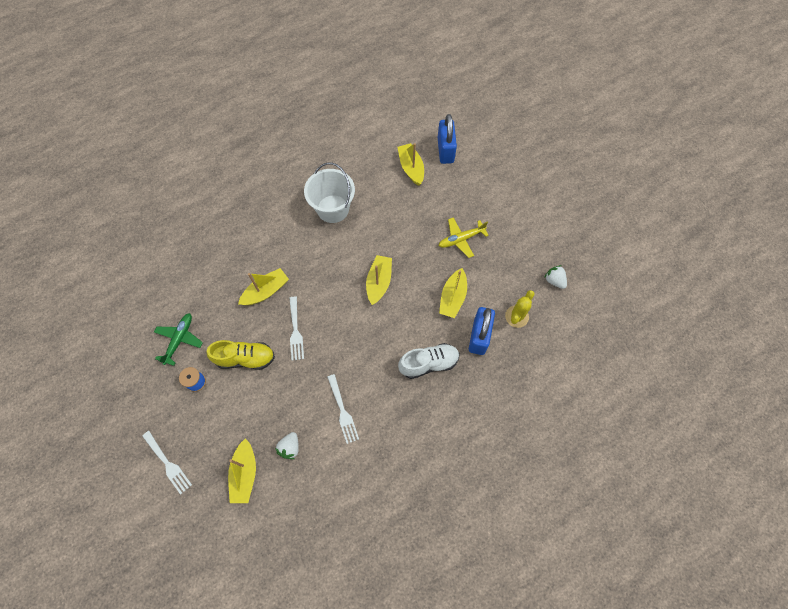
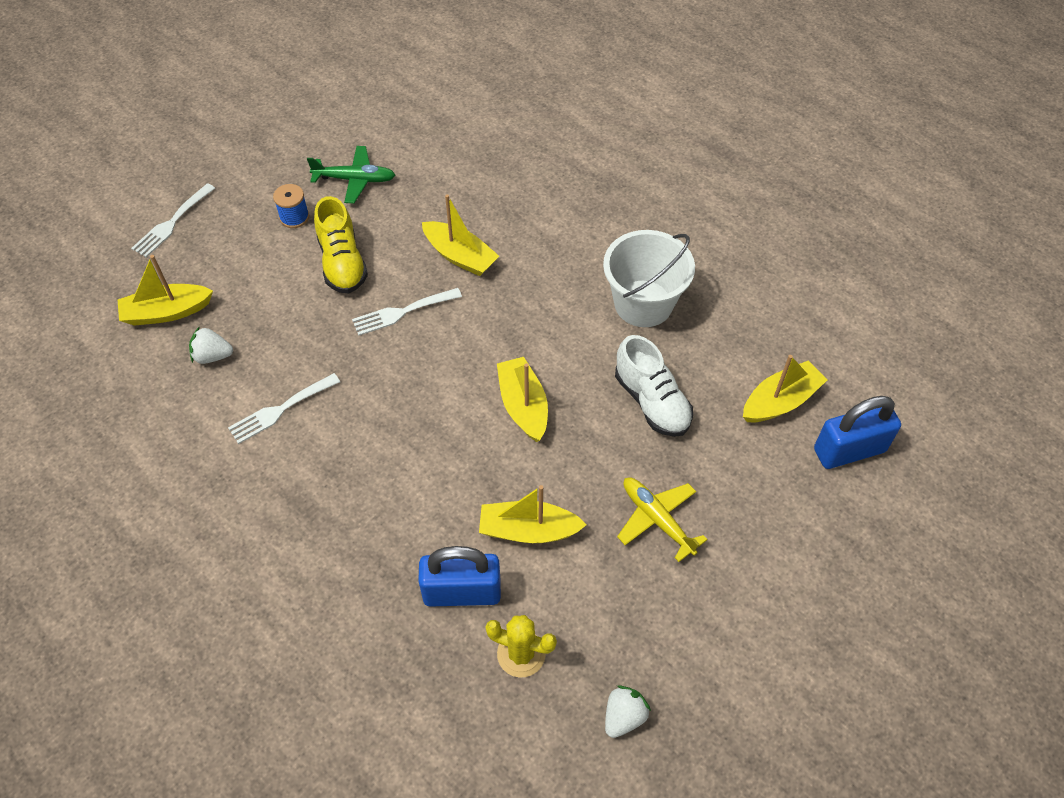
camera: 75 degrees right, 10 degrees down
yellow boat [366,255,392,305] -> yellow boat turned 105 degrees counterclockwise [497,357,548,442]
white shoe [398,343,460,379] -> white shoe moved to [615,335,693,437]

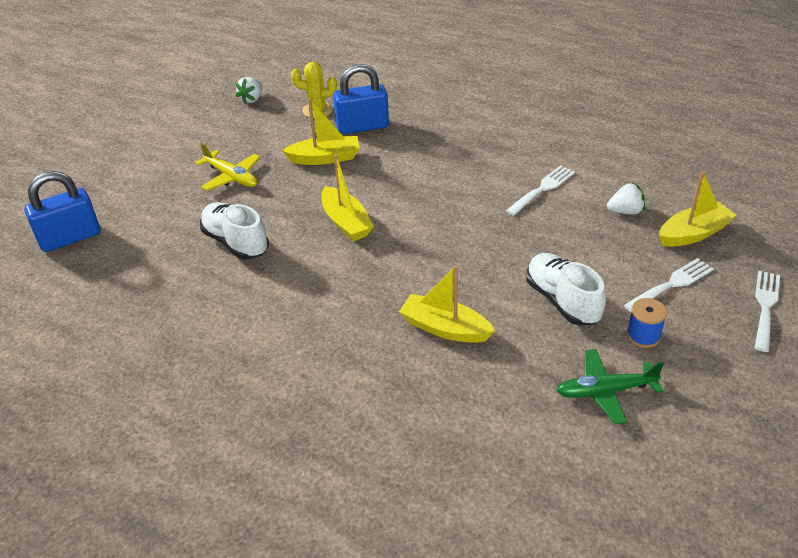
camera: 170 degrees right, 15 degrees down
yellow shoe [314,196,368,293] -> white shoe [526,253,606,326]
white fork [352,288,462,336] -> white fork moved to [624,258,714,312]
white bucket [603,230,695,327] -> none
yellow boat [743,355,827,422] -> none

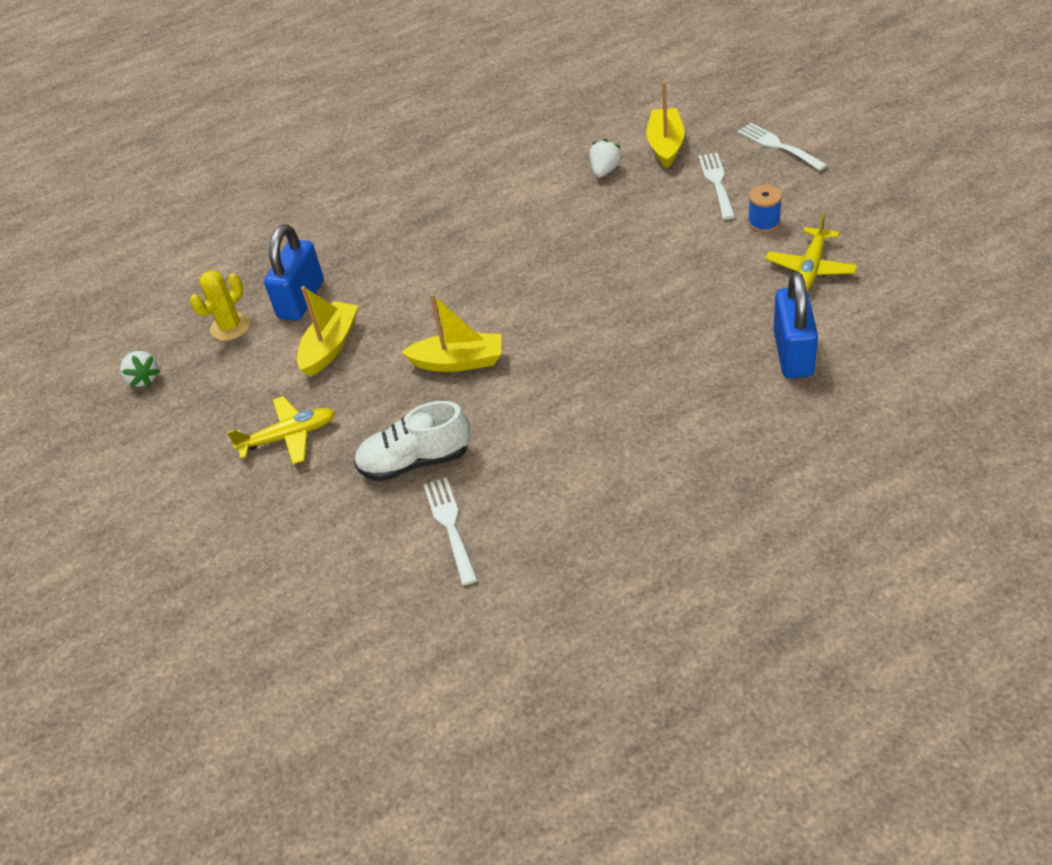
camera: 55 degrees left, 5 degrees up
blue padlock [25,171,100,252] -> blue padlock moved to [773,271,818,378]
yellow boat [399,265,495,343] -> none
white fork [506,165,575,216] -> white fork moved to [423,477,477,585]
white shoe [526,253,606,326] -> none
green plane [556,349,664,424] -> yellow plane [765,213,857,290]

